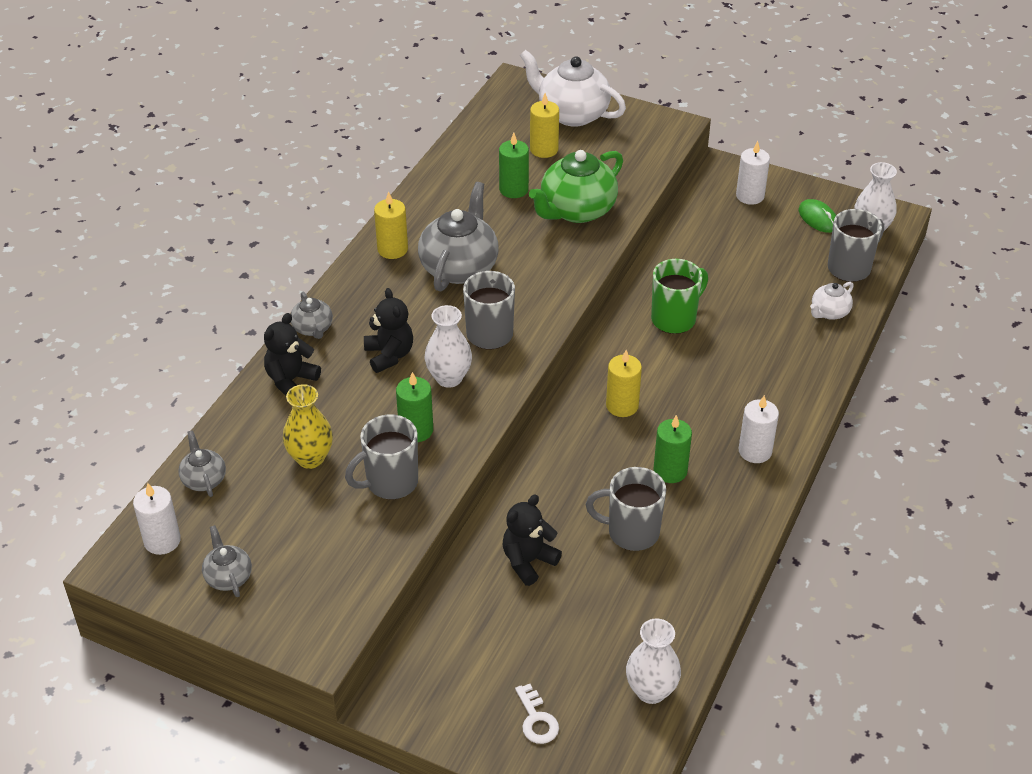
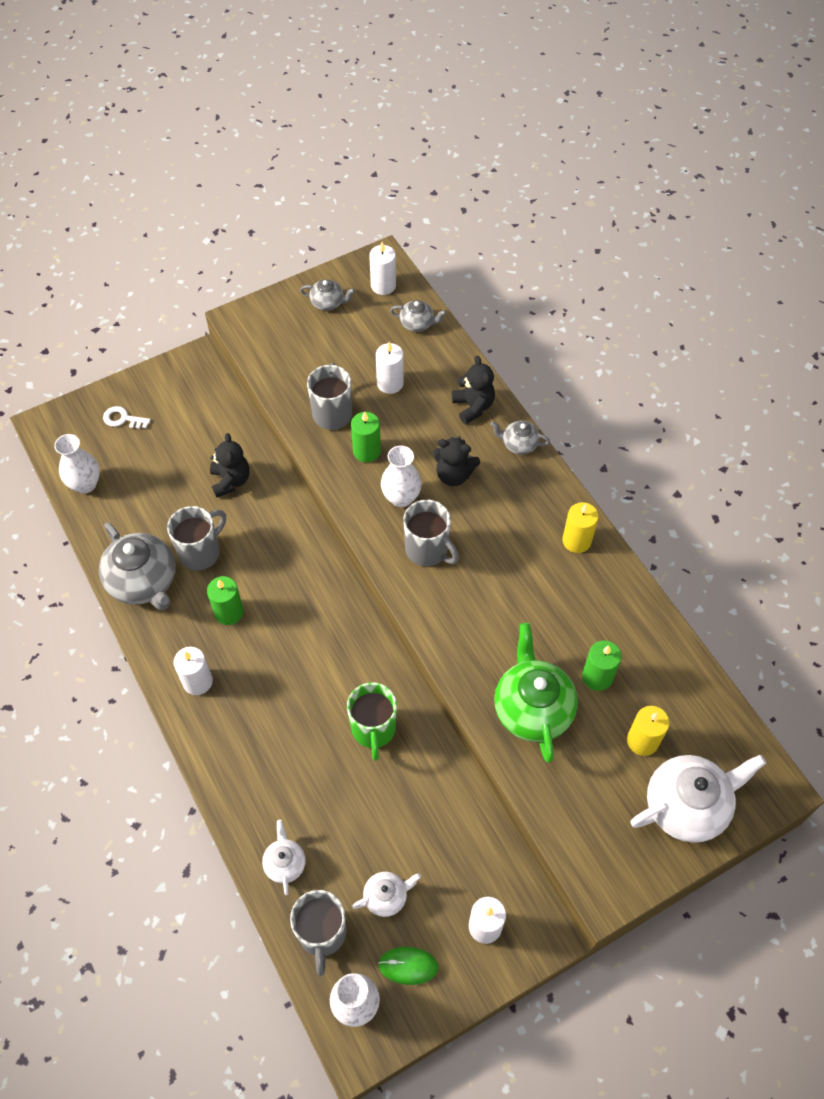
camera: 125 degrees right, 15 degrees up
yellow vase [283,384,333,469] -> white candle [376,342,404,394]
grey teapot [418,182,499,291] -> grey teapot moved to [99,522,175,610]
yellow candle [606,350,642,417] -> none
none -> white teapot [352,872,421,917]

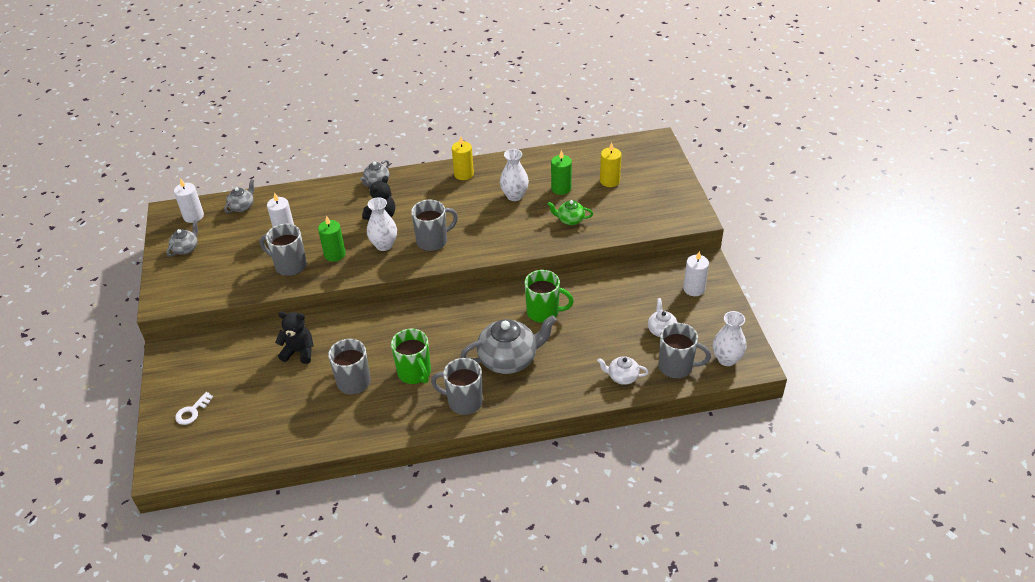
camera: 70 degrees left, 15 degrees down
white vase [54,434,100,494] -> white vase moved to [500,149,529,201]
grey teapot [99,522,175,610] -> grey teapot moved to [460,315,557,374]
white candle [174,647,213,695] -> grey mug [431,358,483,415]
green candle [207,576,244,625] -> green mug [391,329,431,384]
green mouse [378,947,438,985] -> none
black teddy bear [452,356,495,424] -> none
green teapot [494,623,578,763] -> green teapot [548,200,593,225], size x0.51
white teapot [630,755,766,843] -> none

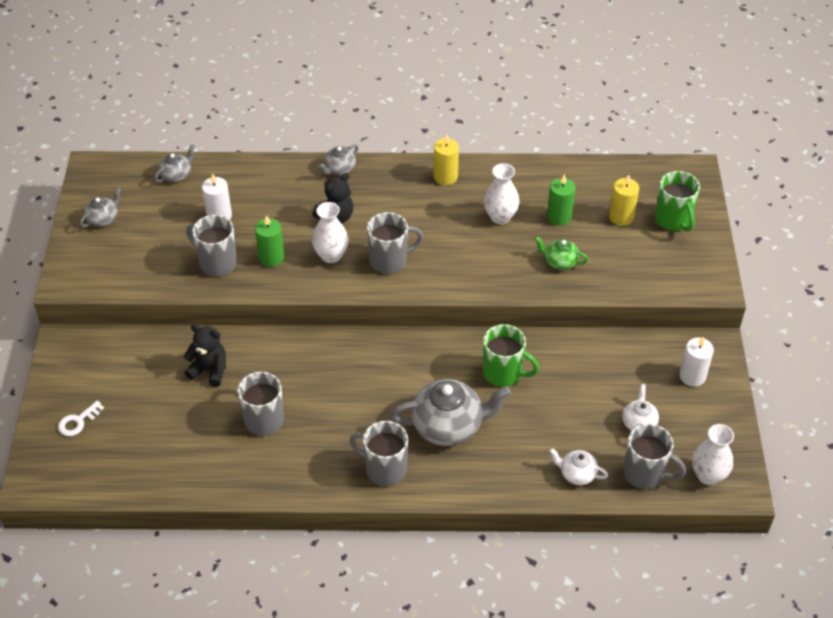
camera: 10 degrees right, 5 degrees up
white candle [174,178,204,223] -> none
green mug [391,329,431,384] -> green mug moved to [655,171,700,232]

